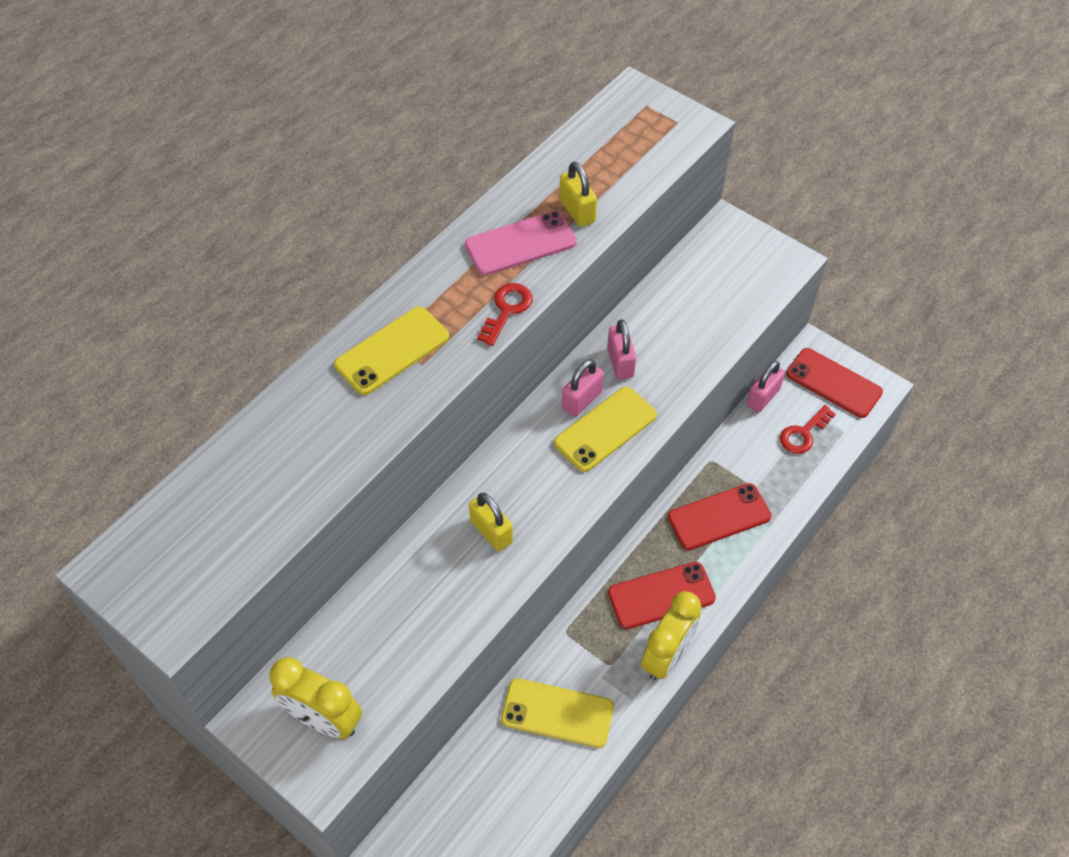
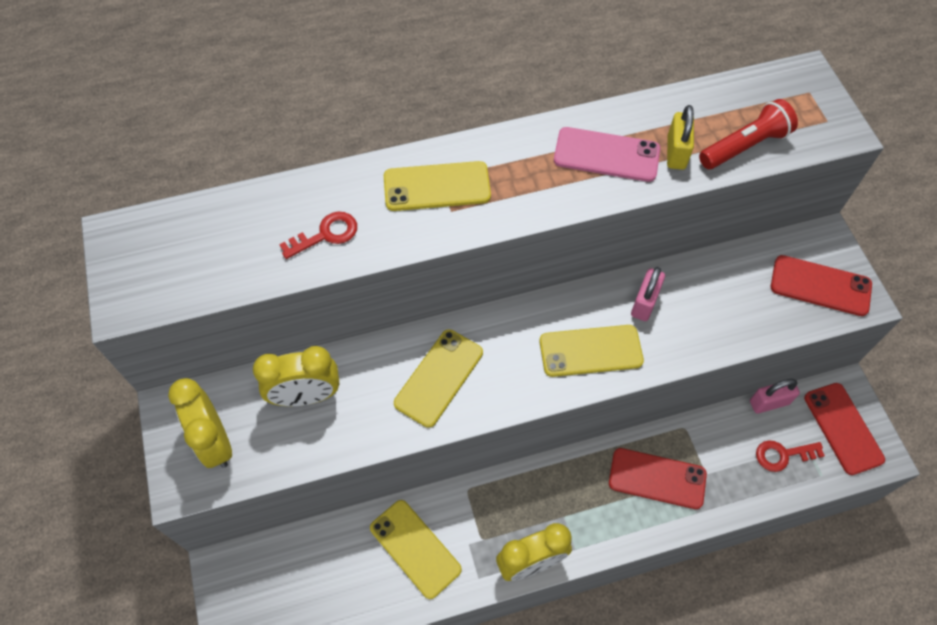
camera: 35 degrees right, 5 degrees up
yellow padlock [469,493,513,551] -> yellow phone [394,329,483,428]
red key [477,283,533,346] -> red key moved to [279,212,357,259]
pink padlock [562,359,604,417] -> none
red phone [608,562,716,629] -> red phone moved to [771,255,872,316]
none -> yellow clock [253,346,339,406]
none -> red flashlight [699,99,798,169]

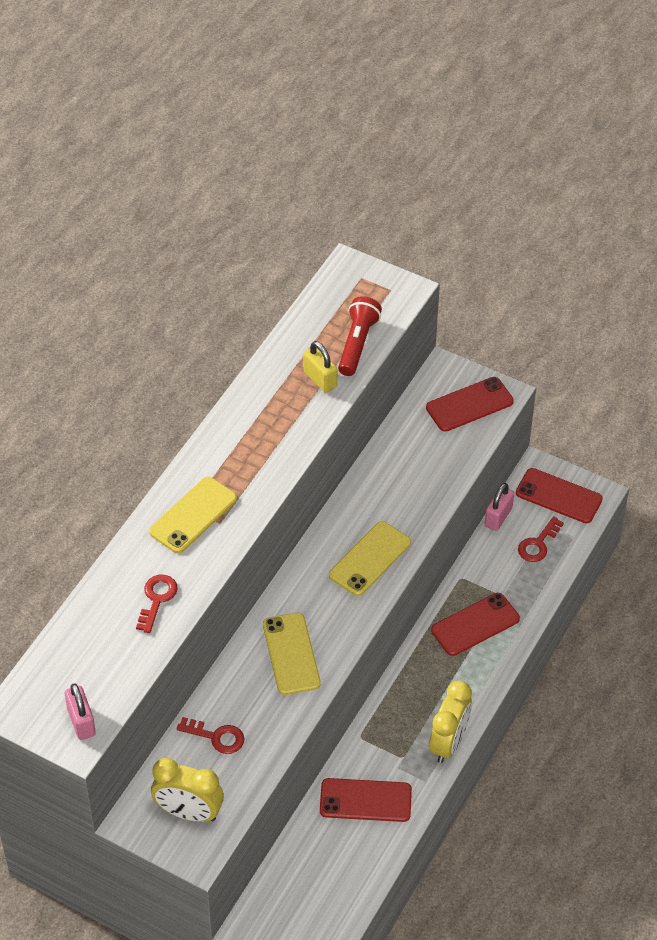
camera: 45 degrees left, 10 degrees down
yellow clock [253,346,339,406] -> red key [176,717,245,754]
yellow phone [370,500,462,599] -> red phone [320,778,412,822]
pink phone [554,127,660,182] -> none
pink padlock [631,267,665,321] -> pink padlock moved to [65,683,96,740]

